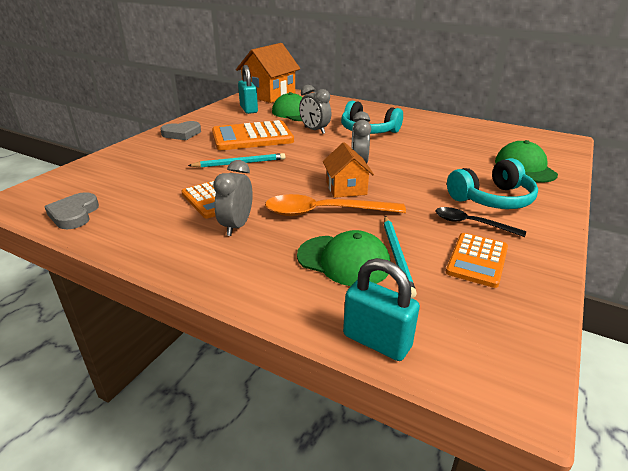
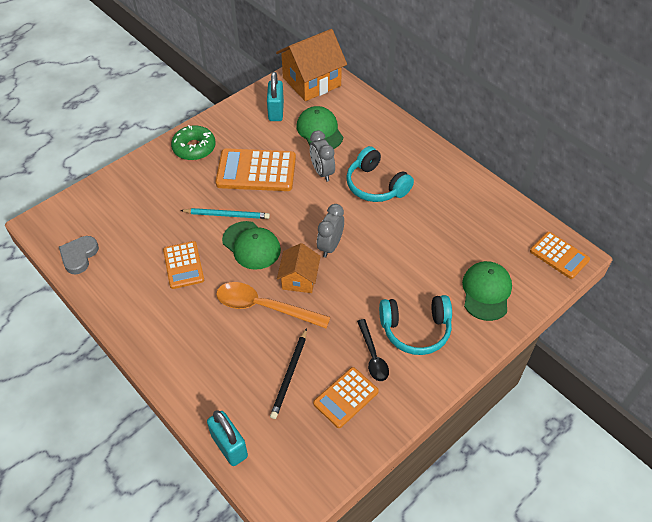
camera: 20 degrees right, 20 degrees up
grey heart [160,121,201,140] -> green donut [171,125,216,160]
grey clock [213,160,253,236] -> none
green cap [297,230,390,286] -> green cap moved to [222,221,281,270]
turquoise pencil [384,216,417,298] -> black pencil [270,328,307,419]
black spoon [436,207,526,237] -> black spoon turned 150 degrees counterclockwise [357,319,389,381]
none -> orange calculator [530,232,590,279]

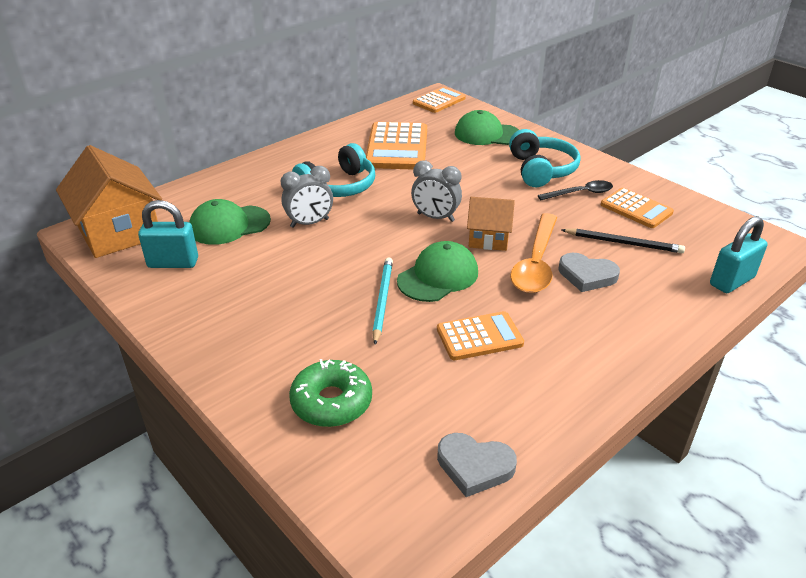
camera: 90 degrees left, 15 degrees down
green donut [171,125,216,160] -> green donut moved to [289,359,372,427]
orange calculator [216,148,296,191] -> orange calculator moved to [366,122,427,170]
none -> grey heart [559,253,620,292]

